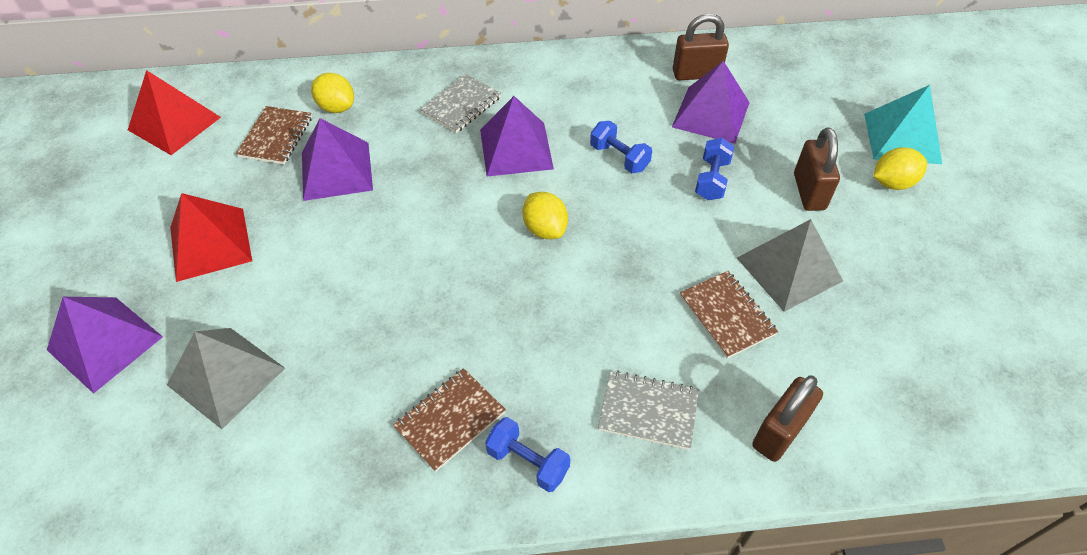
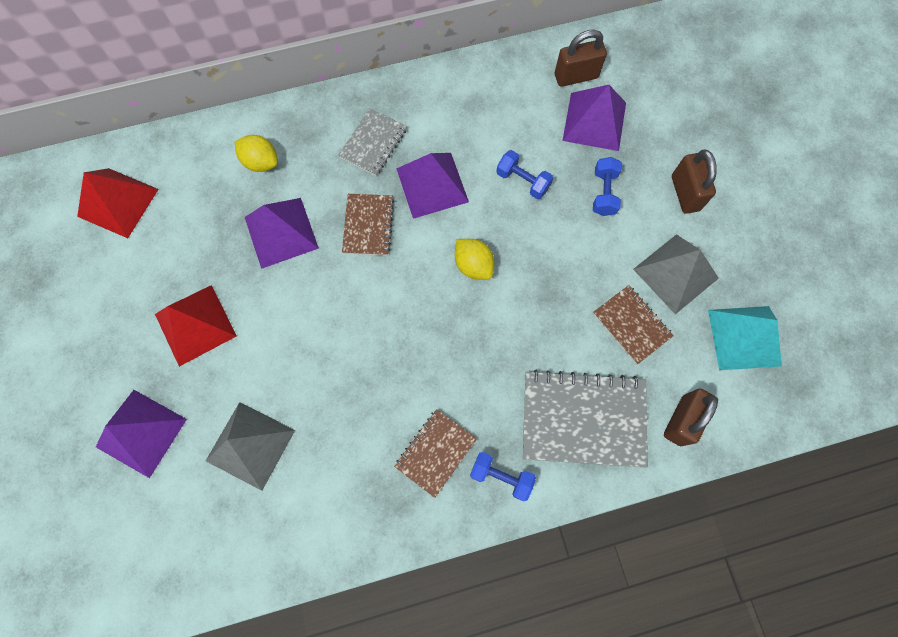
camera: 10 degrees left, 20 degrees up
brown notebook [236,106,312,164] -> brown notebook moved to [342,194,394,256]
grey notebook [598,371,699,450] -> grey notebook [523,370,648,468], size x1.74
turquoise pyramid [864,85,942,164] -> turquoise pyramid moved to [708,306,782,370]
yellow lemon [873,147,927,190] -> none

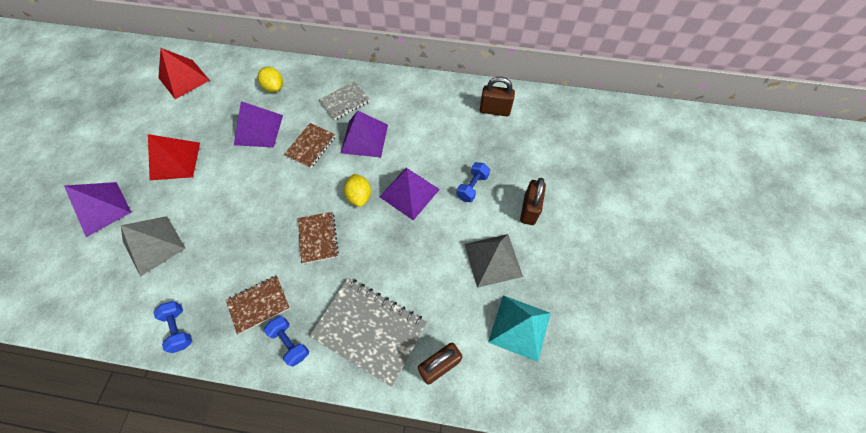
camera: 25 degrees right, 10 degrees down
blue dumbbell [496,150,553,199] -> blue dumbbell moved to [153,301,192,353]
purple pyramid [563,85,626,151] -> purple pyramid moved to [380,168,440,220]
brown notebook [593,285,674,364] -> brown notebook moved to [298,212,339,264]

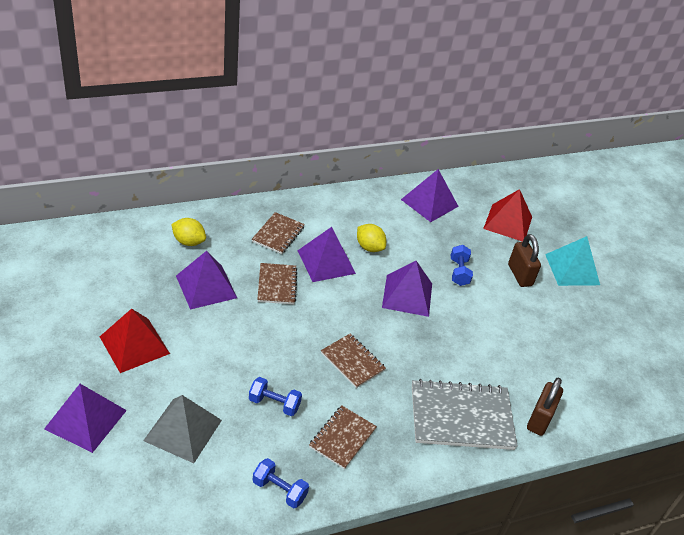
camera: 35 degrees left, 20 degrees down
red pyramid [159,48,210,99] -> red pyramid moved to [483,189,532,242]
blue dumbbell [264,316,309,367] -> blue dumbbell moved to [249,377,302,416]
grey notebook [319,81,370,120] -> brown notebook [252,212,305,254]
yellow lemon [344,174,371,207] -> yellow lemon moved to [357,224,386,252]
grey pyramid [464,234,523,288] -> none
brown padlock [480,77,515,116] -> purple pyramid [401,169,459,222]
turquoise pyramid [488,295,551,362] -> turquoise pyramid moved to [545,236,600,286]

